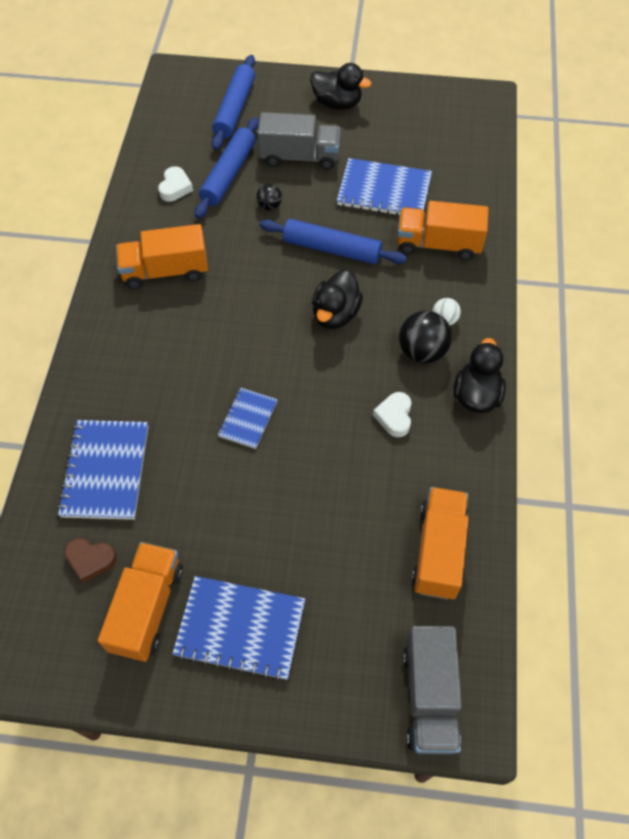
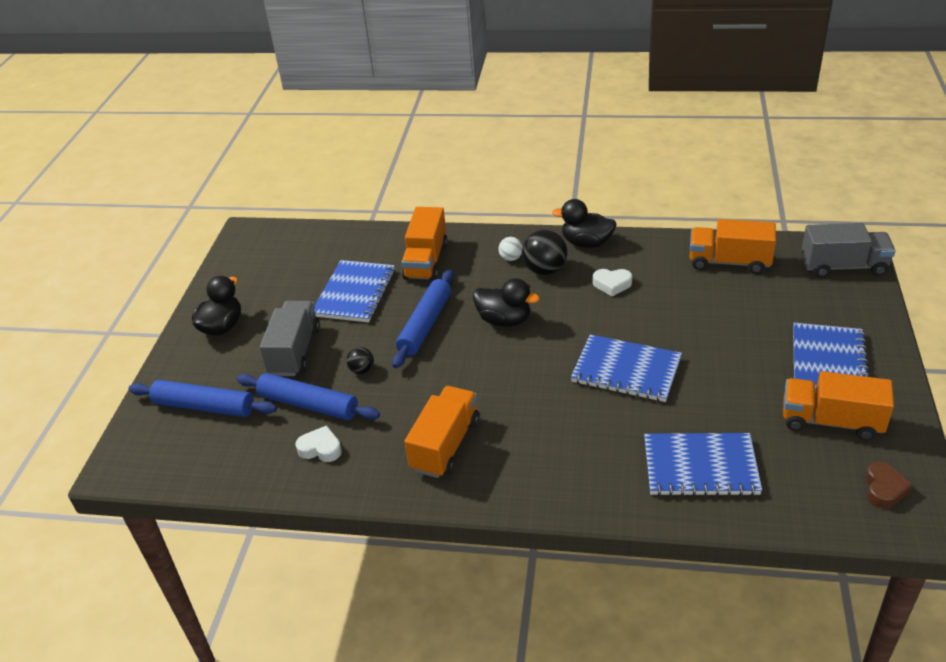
camera: 85 degrees left, 20 degrees down
brown heart [64,538,117,583] -> brown heart moved to [866,462,913,508]
orange truck [116,224,208,289] -> orange truck turned 150 degrees counterclockwise [404,386,480,478]
blue notebook [218,388,278,449] -> blue notebook [571,334,682,402], size x1.74

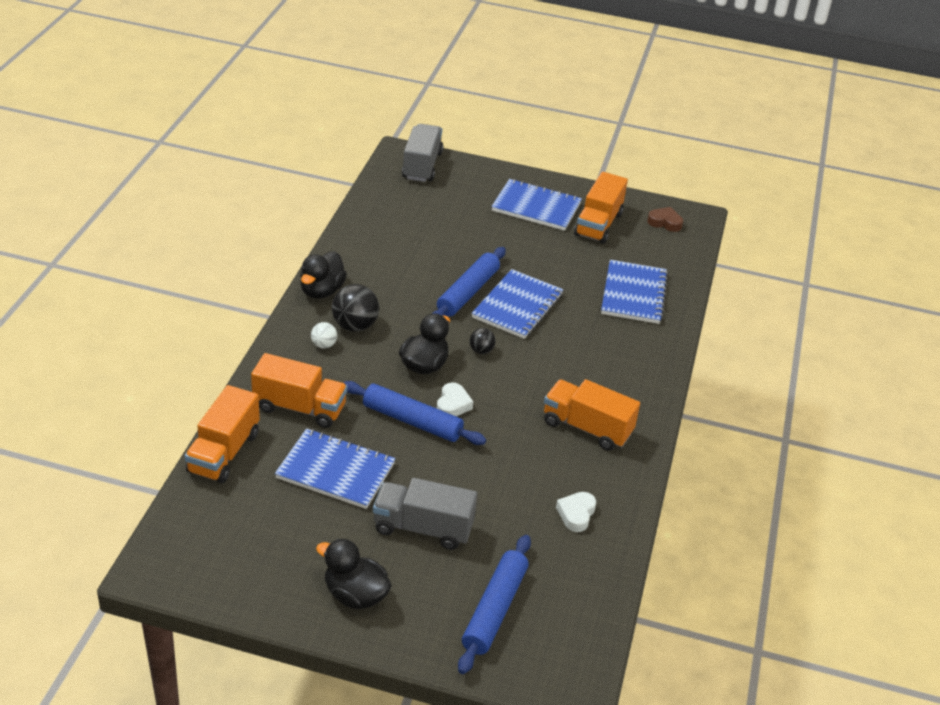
camera: 90 degrees left, 0 degrees up
blue rolling pin [237,373,380,420] -> blue rolling pin moved to [432,247,506,317]
black ball [346,347,374,374] -> black ball moved to [469,328,496,354]
white heart [593,269,632,297] -> white heart moved to [437,383,473,416]
orange truck [690,219,776,274] -> orange truck moved to [185,385,260,483]

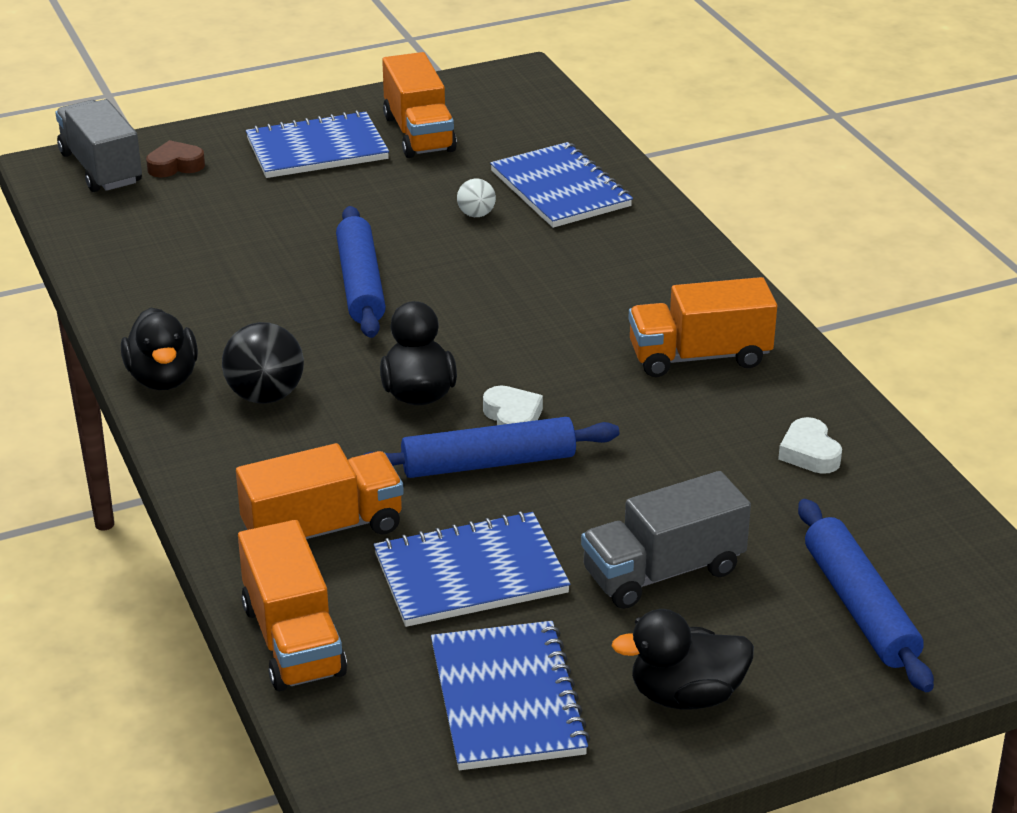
camera: 35 degrees left, 5 degrees down
white ball [311,322,337,348] -> white ball moved to [457,178,496,217]
black ball [469,328,496,354] -> none
blue notebook [472,269,563,339] -> blue notebook moved to [431,621,590,770]
brown heart [647,207,683,232] -> brown heart moved to [146,140,205,178]

